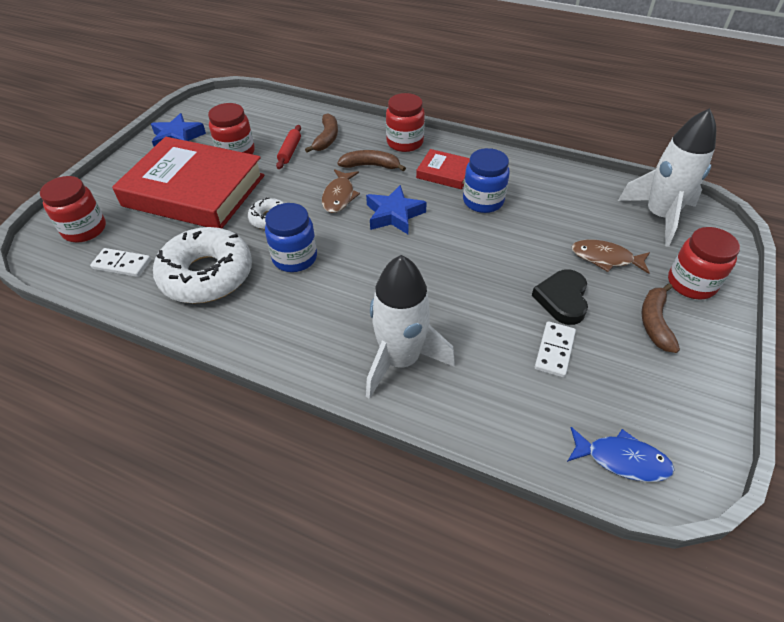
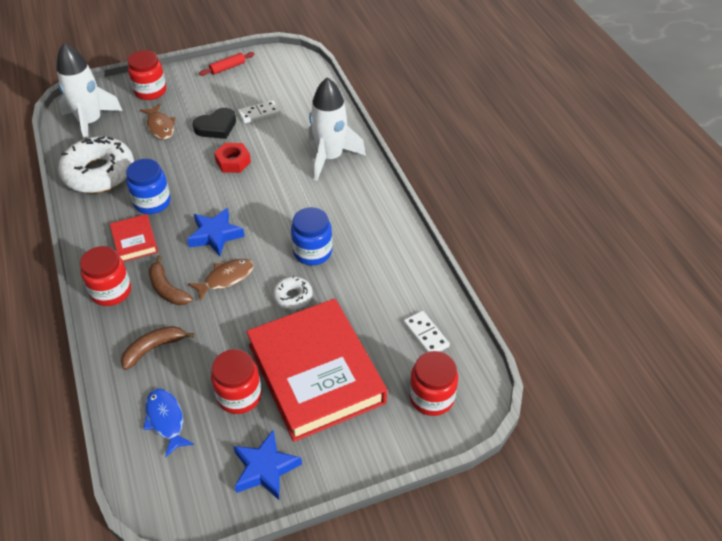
camera: 135 degrees left, 0 degrees up
white donut [153,227,252,304] -> white donut moved to [58,136,134,193]
red rolling pin [276,125,301,169] -> red rolling pin moved to [199,52,254,76]
blue fish [567,427,675,482] -> blue fish moved to [143,388,194,457]
brown banana [642,283,680,353] -> none
none -> red nut [214,143,251,173]

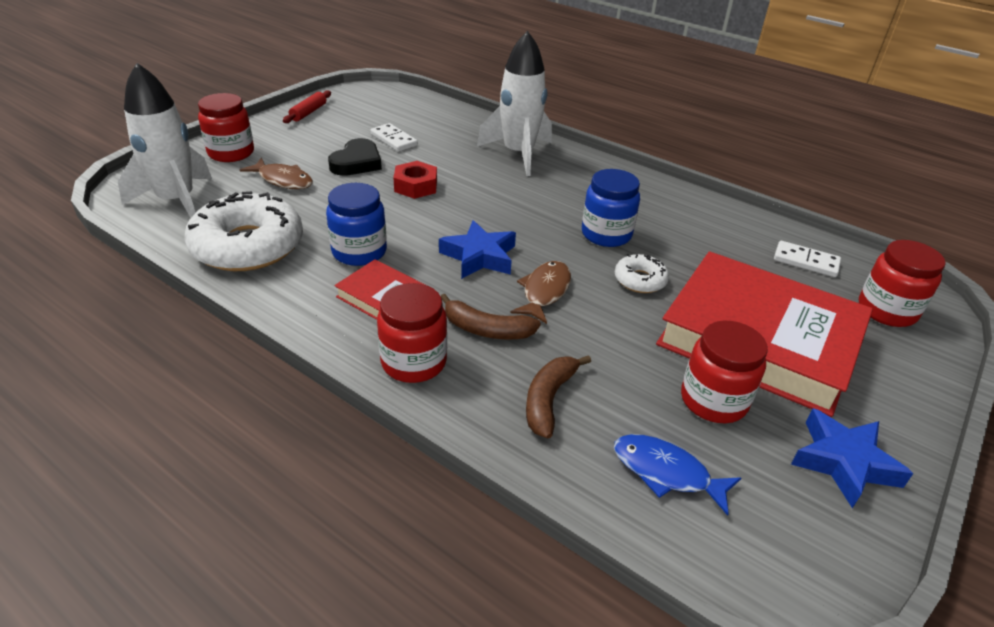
camera: 35 degrees left, 10 degrees down
white domino [238,100,280,123] -> white domino turned 75 degrees counterclockwise [370,123,418,152]

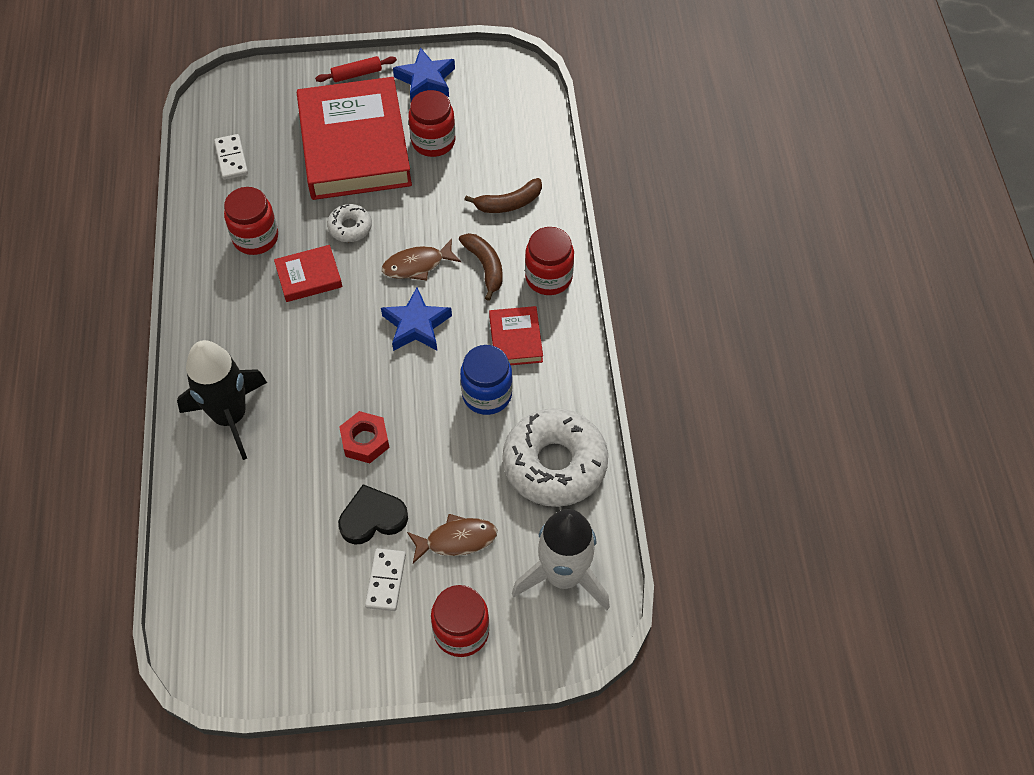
camera: 130 degrees left, 20 degrees up
brown fish [240,158,313,189] -> brown fish turned 90 degrees clockwise [407,514,497,564]
red rolling pin [283,90,331,123] -> red rolling pin moved to [315,56,397,82]
white domino [370,123,418,152] -> white domino moved to [365,548,406,611]
white rocket [477,31,552,176] -> black rocket [177,340,267,460]
blue jar [582,169,640,247] -> red book [274,245,342,302]
blue fish [614,434,741,516] -> none
red jar [859,240,946,327] -> red jar moved to [224,187,278,255]

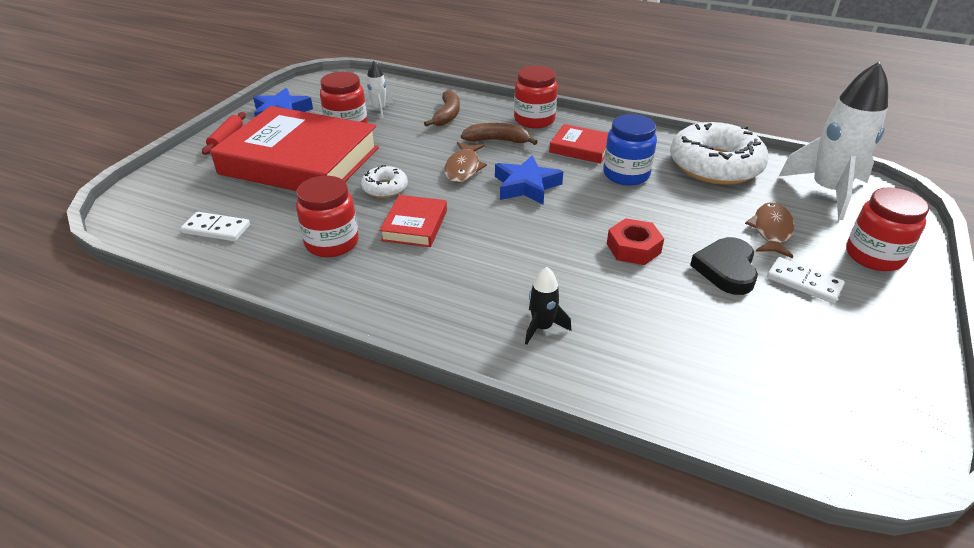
camera: 60 degrees left, 20 degrees down
black rocket [177,340,267,460] -> black rocket [525,267,571,345], size x0.46
none -> white rocket [364,61,394,118]

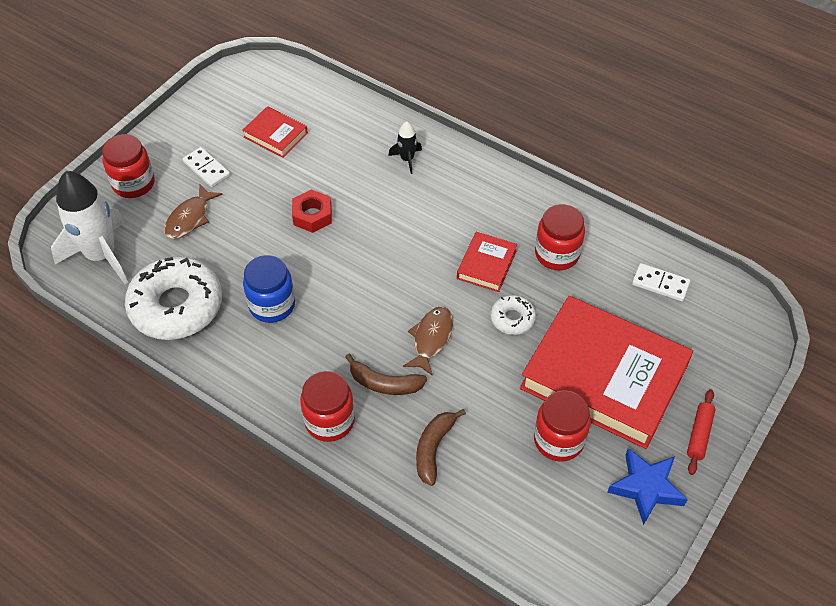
camera: 170 degrees left, 15 degrees up
white rocket [364,61,394,118] -> none
blue star [495,155,563,205] -> none
red book [549,124,608,164] -> red book moved to [242,106,308,158]
black heart [690,237,758,295] -> none

